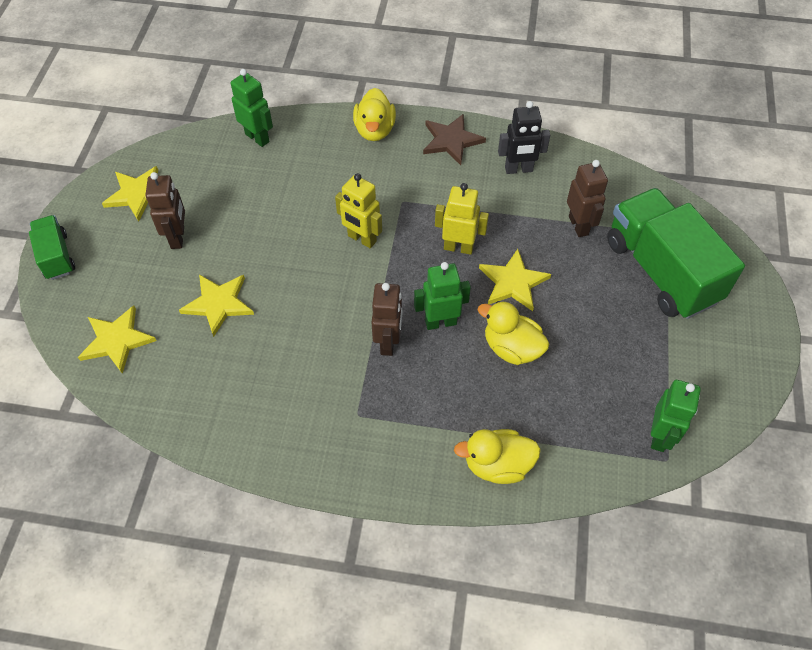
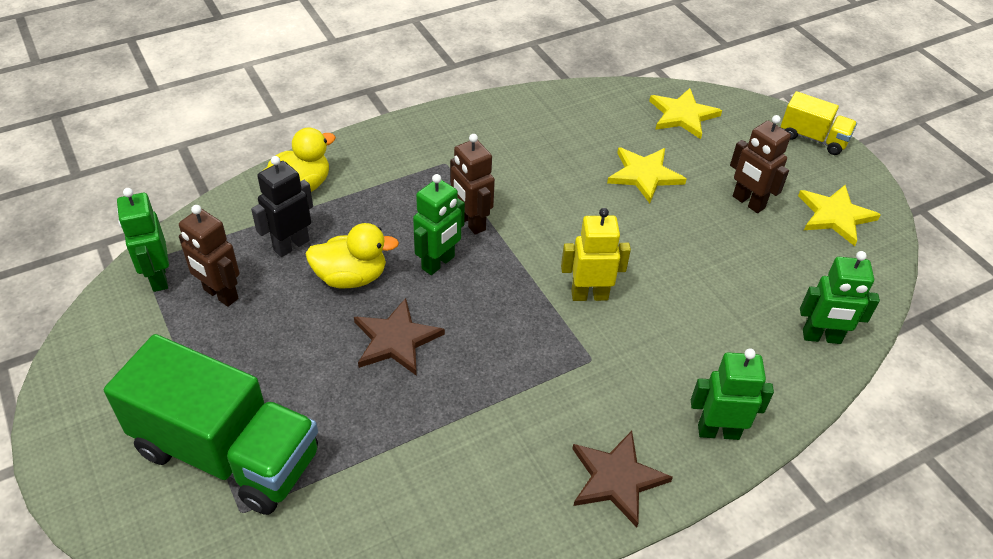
camera: 140 degrees right, 10 degrees down
green truck [29,215,75,280] -> yellow truck [781,91,857,155]
yellow duck [353,88,396,141] -> green robot [691,348,774,440]
yellow robot [435,183,489,255] -> none
yellow star [479,249,551,311] -> brown star [354,298,445,376]
black robot [498,101,550,174] -> black robot moved to [251,156,313,257]
brown robot [567,160,608,237] -> brown robot moved to [179,205,240,307]

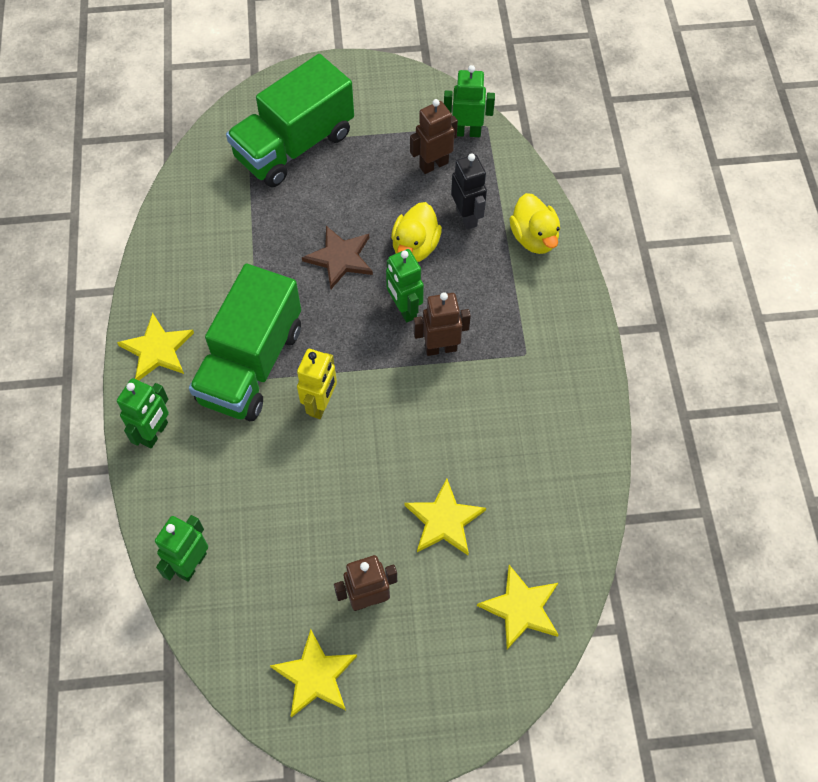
camera: 115 degrees right, 15 degrees up
brown star [572,431,673,528] -> yellow star [117,313,194,380]
yellow truck [781,91,857,155] -> none
none -> green truck [189,264,301,421]

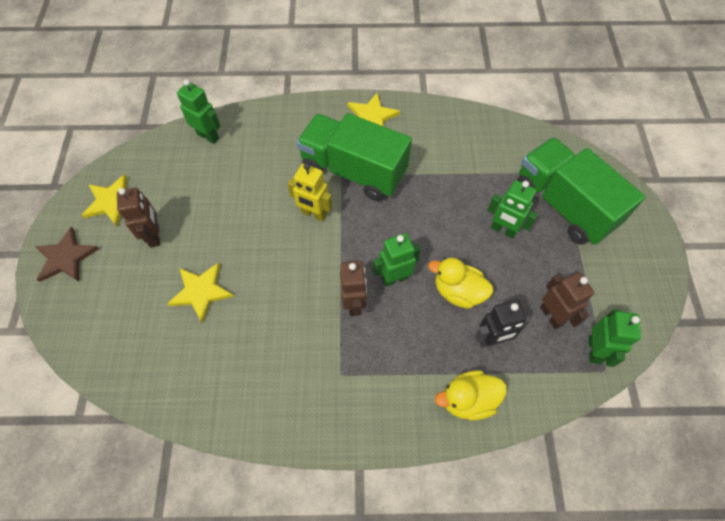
camera: 95 degrees right, 0 degrees up
green robot [117,378,169,448] -> green robot moved to [487,180,538,238]
brown star [302,226,373,289] -> brown star moved to [35,227,99,282]
yellow star [477,565,559,649] -> none

